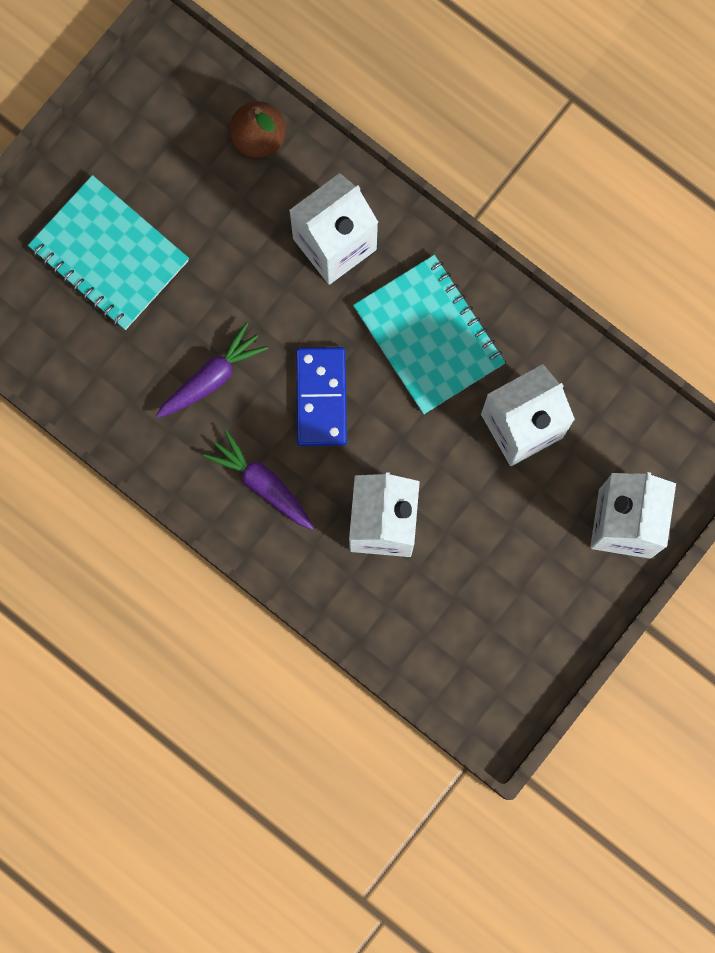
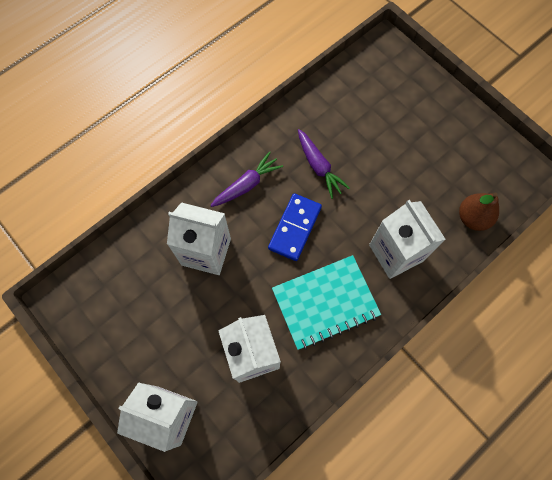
camera: 100 degrees right, 10 degrees down
turquoise notebook [28,175,189,330] -> none
blue domino [296,347,347,446] -> blue domino turned 75 degrees counterclockwise [268,193,322,261]

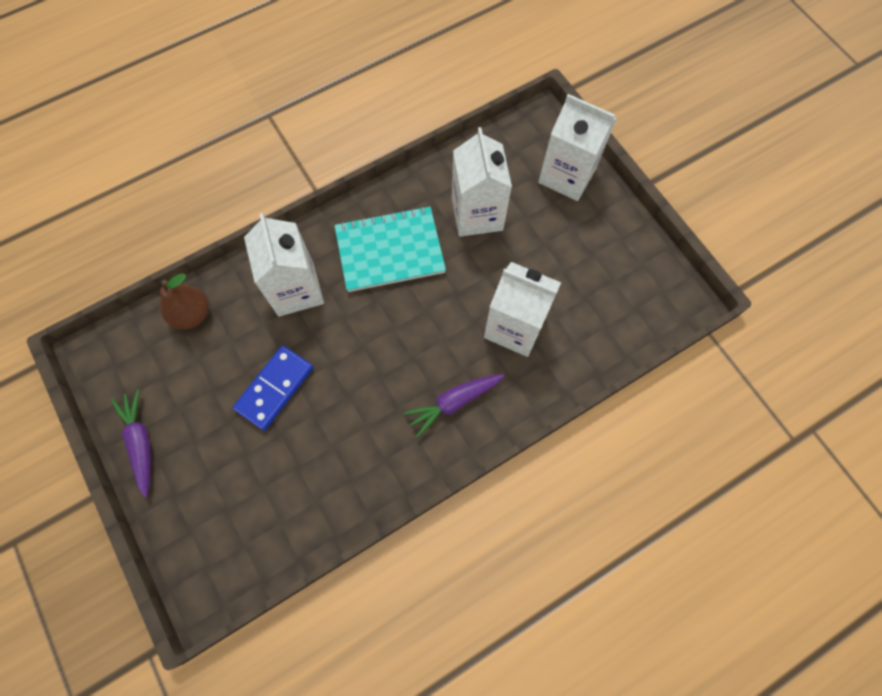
camera: 170 degrees left, 0 degrees up
blue domino [268,193,322,261] -> blue domino moved to [233,345,314,431]
purple carrot [298,129,350,199] -> purple carrot moved to [111,390,151,498]

